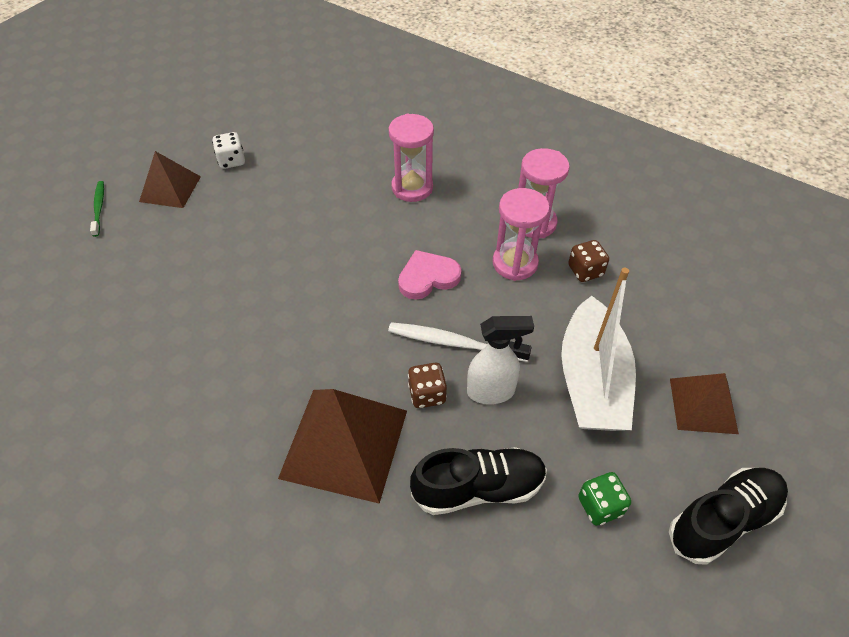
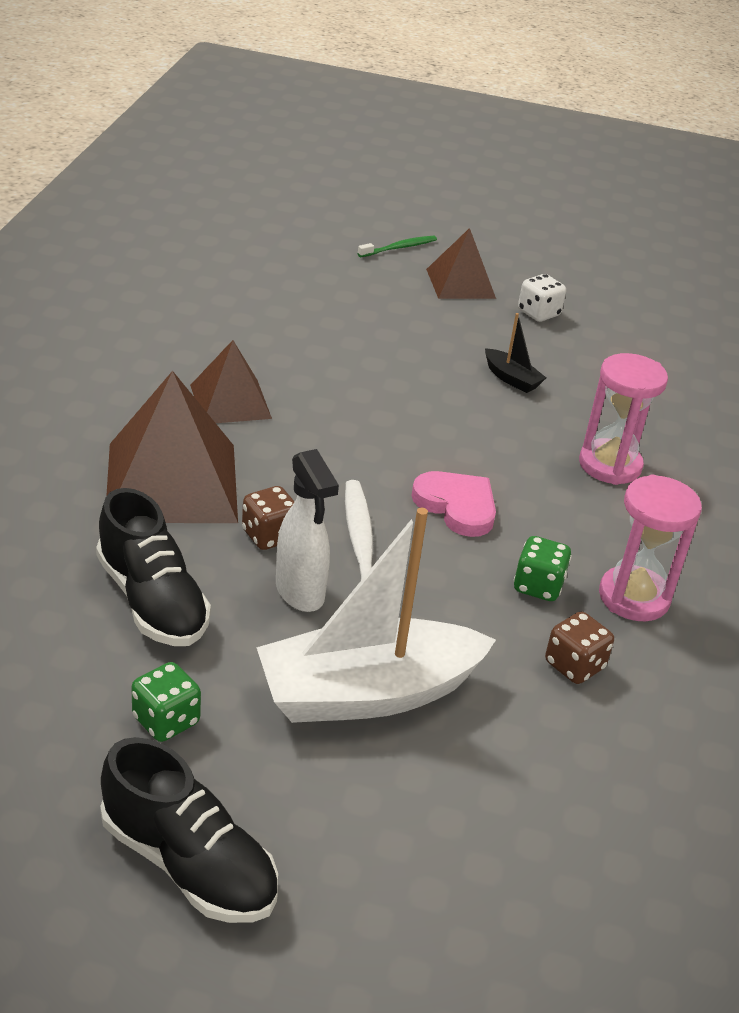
camera: 65 degrees right, 15 degrees down
pink hourglass [492,188,550,281] -> green dice [513,536,572,601]
brown pyramid [670,373,739,434] -> brown pyramid moved to [190,340,272,423]
none -> black boat [485,313,546,393]

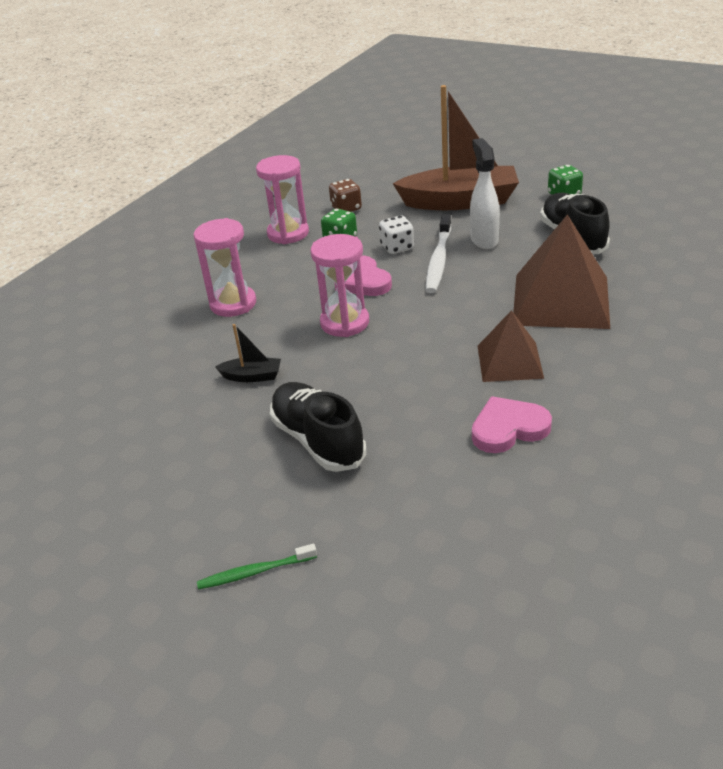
camera: 155 degrees left, 0 degrees up
black shoe [100,737,278,923] -> black shoe moved to [270,382,366,472]
brown dice [242,486,295,550] -> none
white boat [256,508,496,723] -> brown boat [393,85,519,210]
brown pyramid [426,228,496,299] -> none
black boat [485,313,546,393] -> black boat turned 120 degrees clockwise [215,324,281,382]
white dice [518,274,566,322] -> white dice moved to [379,215,414,254]
none -> pink hourglass [310,234,369,337]
none -> pink heart [472,396,552,453]

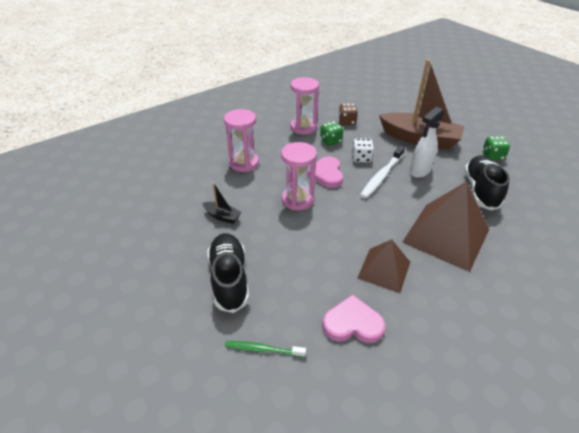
camera: 20 degrees right, 5 degrees up
green toothbrush [197,544,317,590] -> green toothbrush moved to [225,341,306,357]
white spray bottle [470,138,500,249] -> white spray bottle turned 150 degrees counterclockwise [410,107,445,178]

